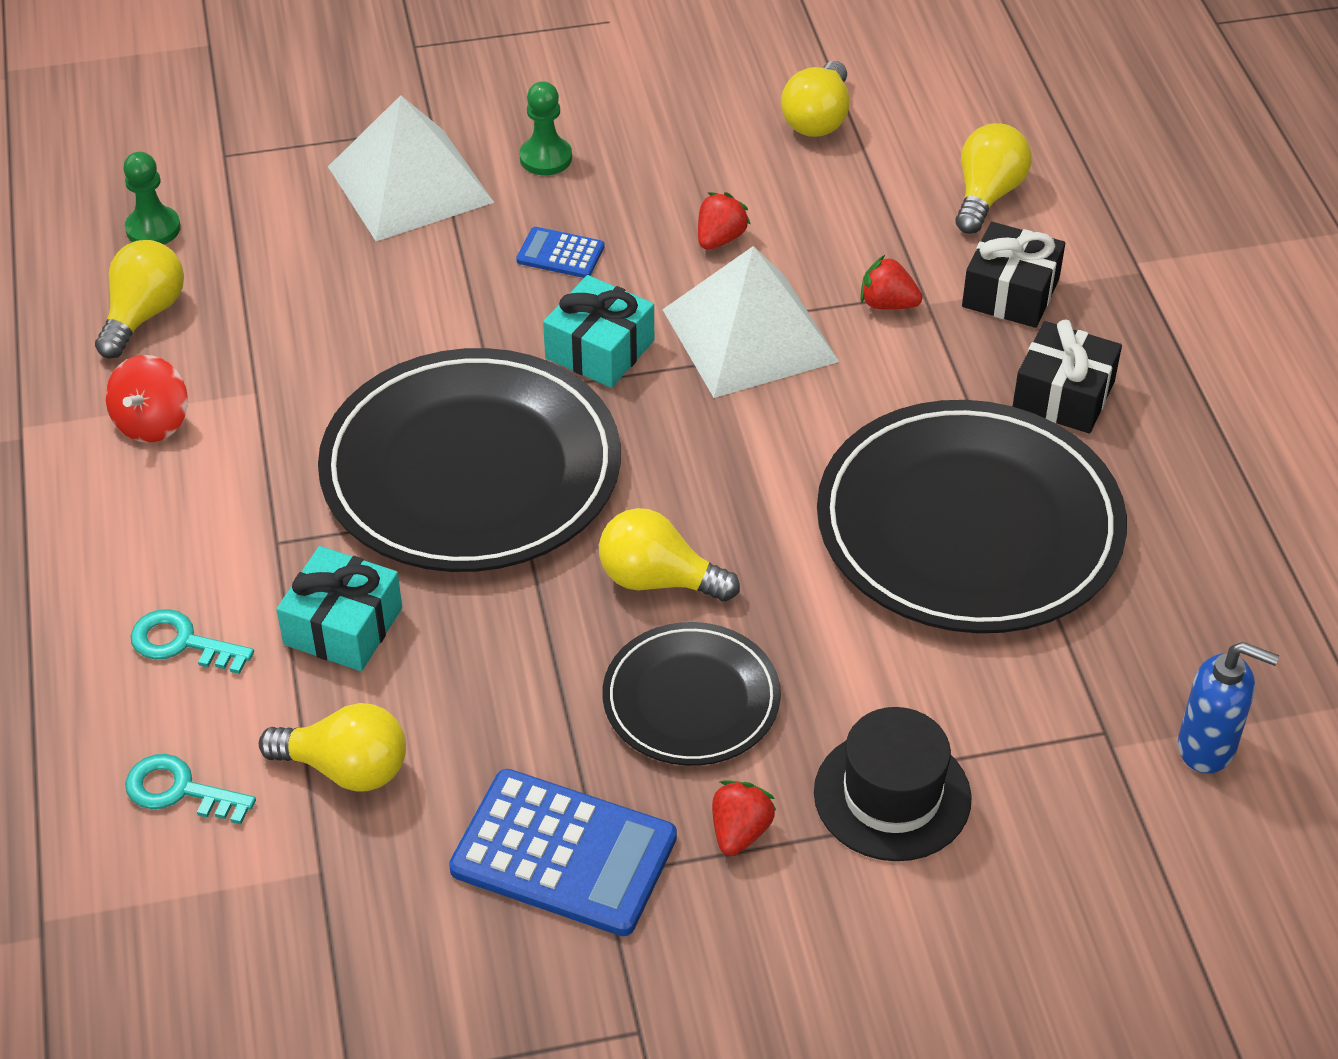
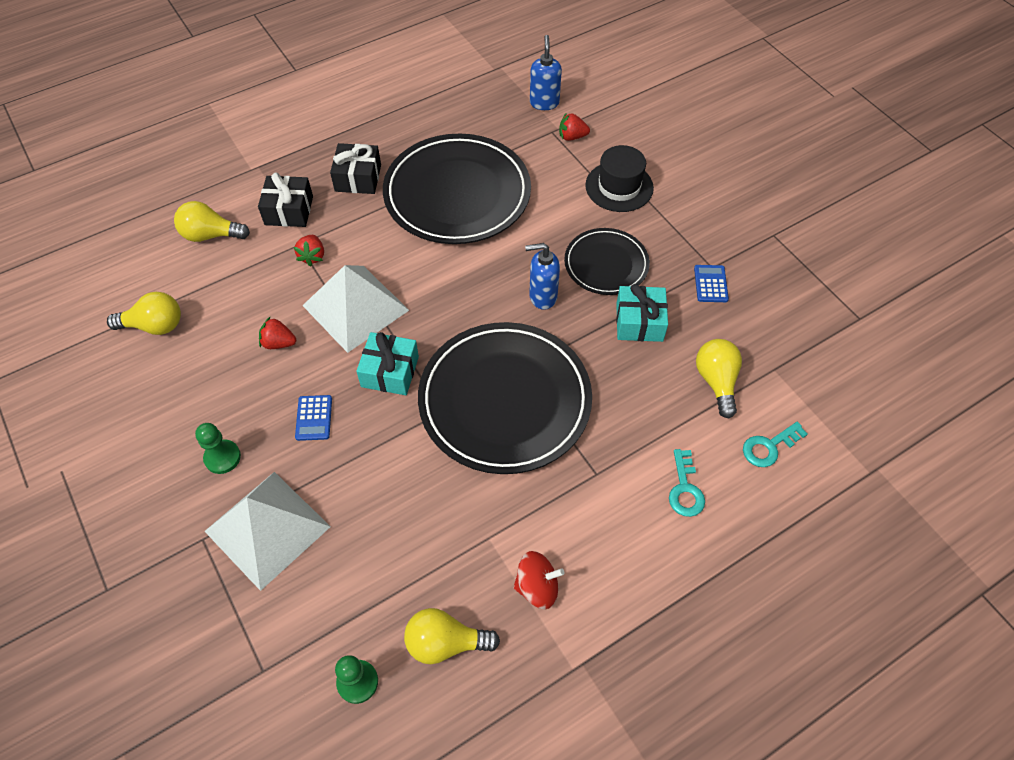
camera: 110 degrees left, 10 degrees up
turquoise key [125,754,256,824] -> turquoise key turned 60 degrees clockwise [743,422,808,467]
turquoise gift [276,546,402,671] -> turquoise gift moved to [616,284,668,342]
blue calculator [449,769,677,936] -> blue calculator [694,265,729,302], size x0.49
yellow light bulb [599,508,740,602] -> blue soap dispenser [525,243,560,310]
red strawberry [712,780,776,856] -> red strawberry moved to [559,112,590,141]

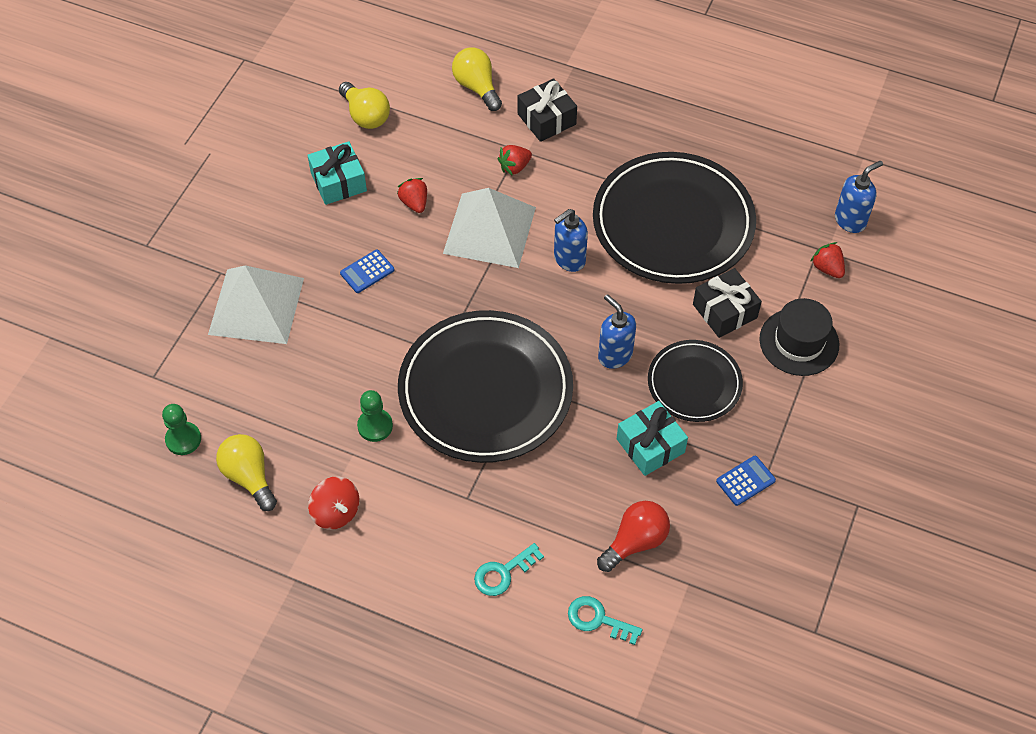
camera: 55 degrees right, 0 degrees up
green pawn [195,423,241,474] -> green pawn moved to [357,390,393,442]
black gift [330,143,381,194] -> black gift moved to [693,268,762,338]
turquoise gift [356,332,419,395] -> turquoise gift moved to [307,141,367,205]
yellow light bulb [696,339,742,418] -> red light bulb [597,501,670,572]
none -> blue soap dispenser [554,209,588,272]

